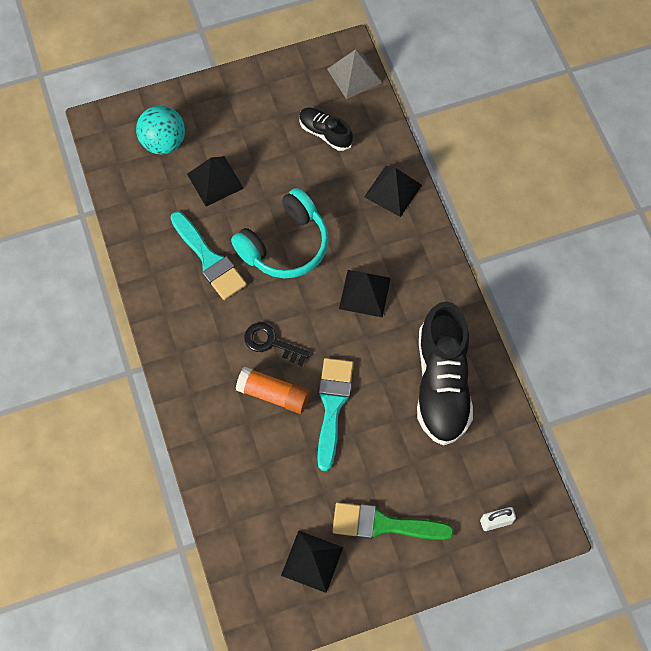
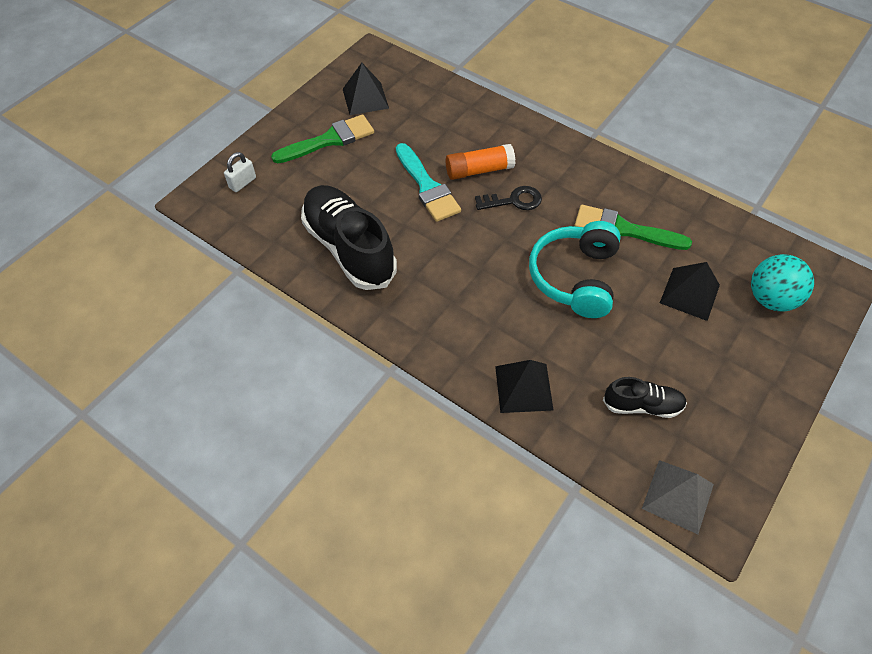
camera: 145 degrees right, 10 degrees down
turquoise brush [170,212,247,300] -> green brush [574,205,692,250]
black pyramid [339,270,391,318] -> none

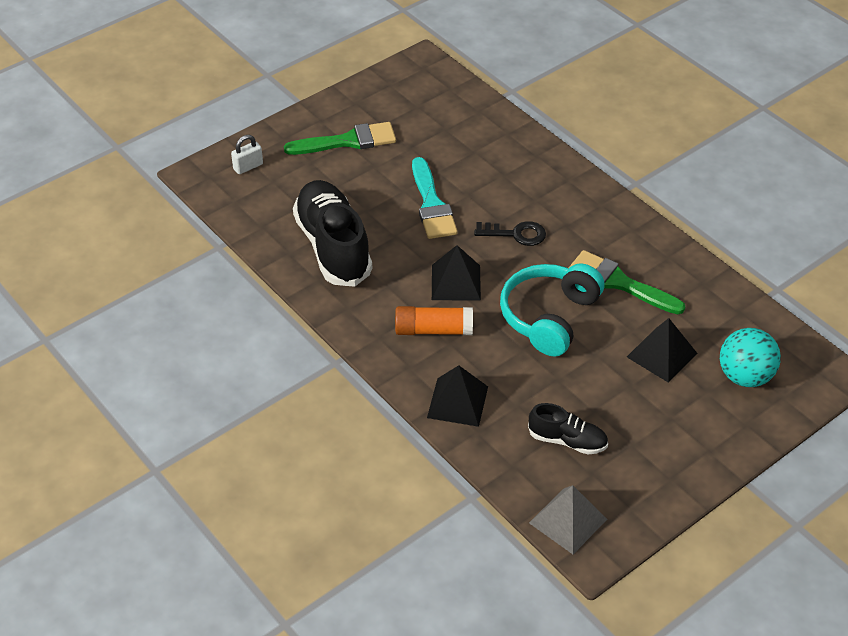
camera: 15 degrees right, 10 degrees down
black pyramid [343,63,389,115] -> black pyramid moved to [432,245,481,301]
orange glue stick [445,144,515,180] -> orange glue stick moved to [395,306,473,335]

